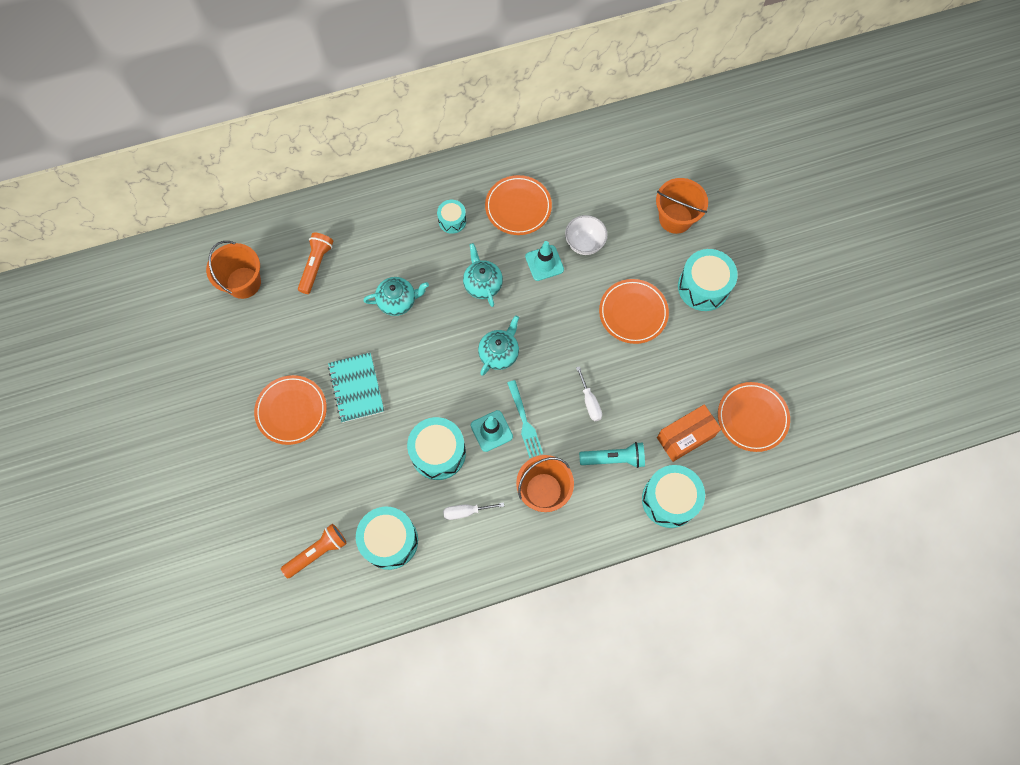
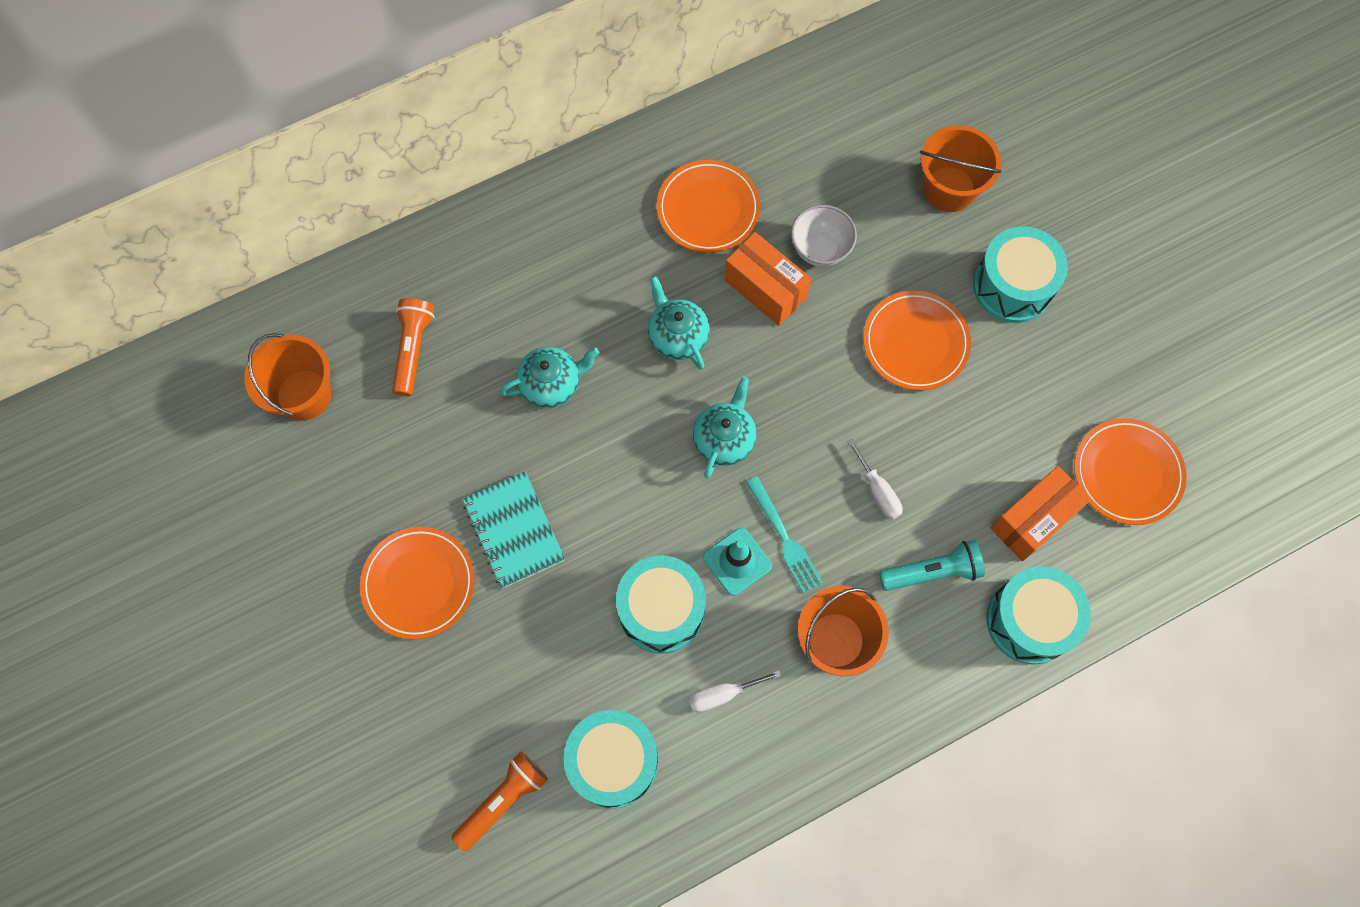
camera: 10 degrees left, 0 degrees up
turquoise drum [437,200,466,234] -> none
turquoise traffic cone [525,241,564,281] -> orange box [724,232,811,326]

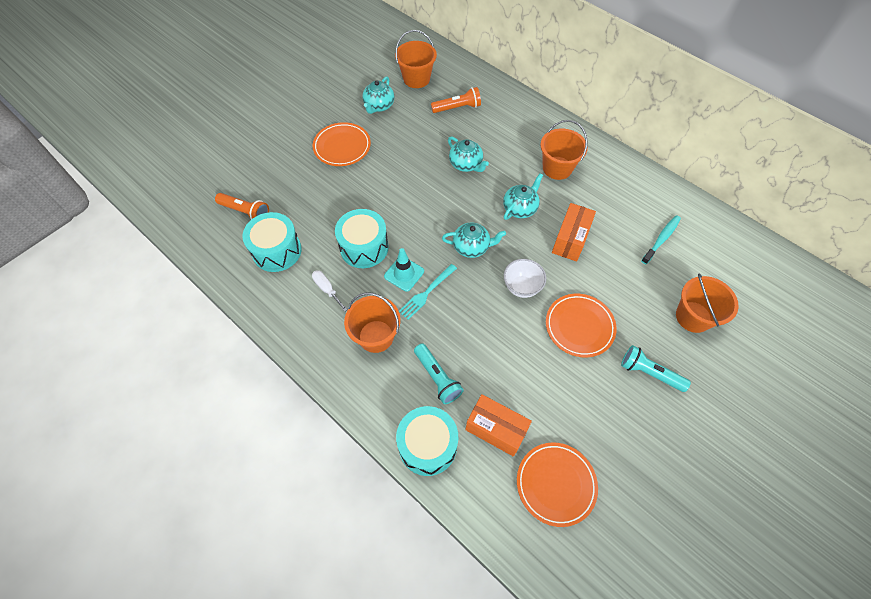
camera: 70 degrees right, 10 degrees down
turquoise notebook [463,471,565,589] -> none
orange plate [657,160,760,253] -> none
white bowl [791,205,857,267] -> white bowl moved to [504,259,546,298]
white screwdriver [847,439,903,520] -> none
turquoise drum [973,226,1068,323] -> turquoise flashlight [621,345,691,392]
none -> turquoise teapot [362,76,395,114]
none -> orange bucket [541,120,588,180]
none -> turquoise toothbrush [641,215,681,264]

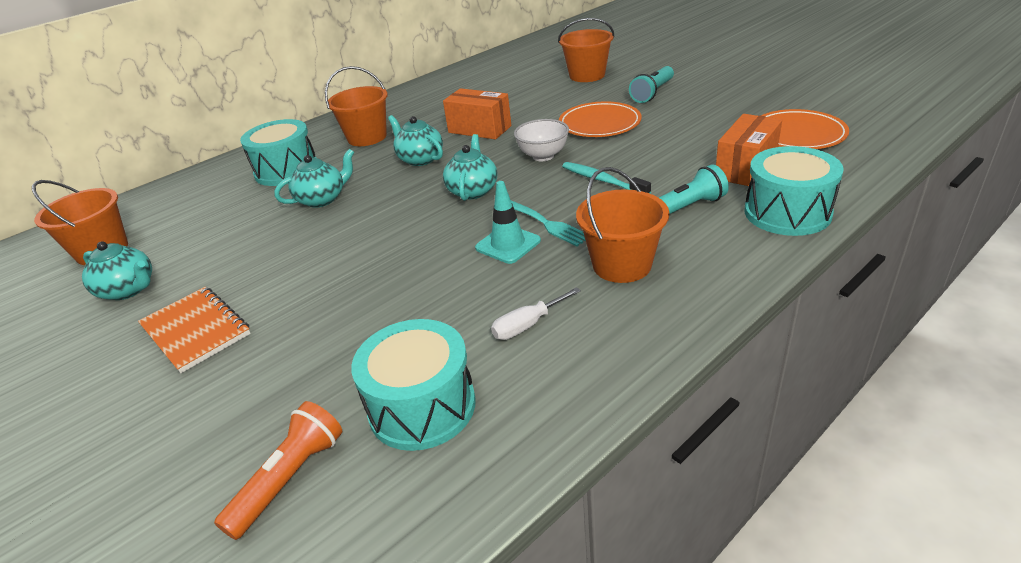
camera: 80 degrees left, 25 degrees down
orange plate [313,122,371,166] -> orange notebook [138,287,251,373]
turquoise drum [335,209,389,268] -> turquoise drum moved to [240,119,316,186]
orange flashlight [431,87,481,113] -> none
turquoise toothbrush [641,215,681,264] -> turquoise toothbrush moved to [562,162,651,194]

